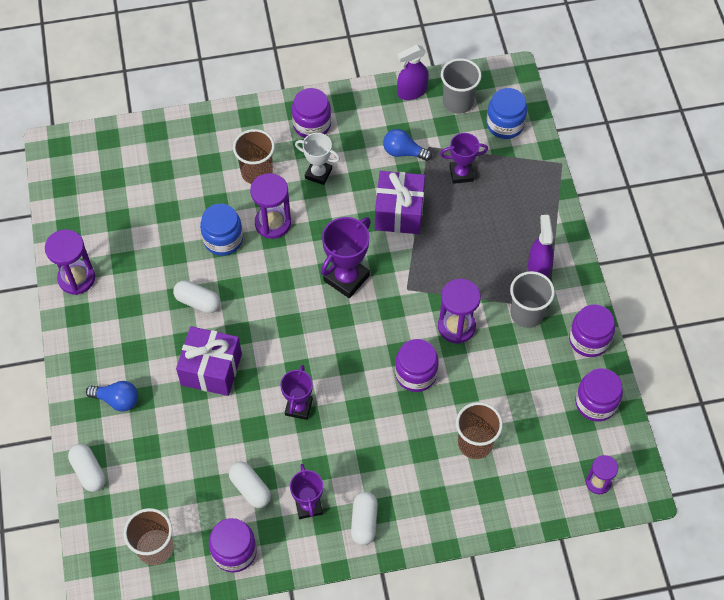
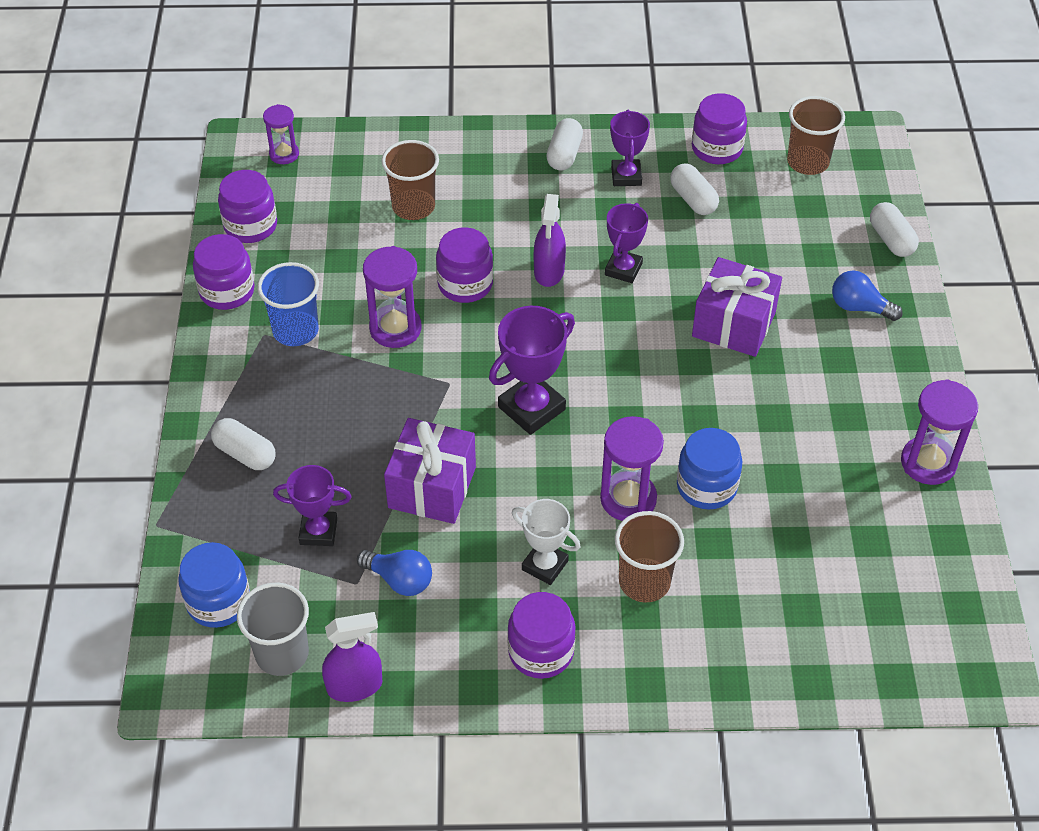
camera: 170 degrees left, 10 degrees down
white capsule [173,280,220,313] -> white capsule moved to [211,418,276,470]
grey cup [510,271,555,328] -> blue cup [257,262,319,346]
purple spray bottle [528,215,554,277] -> purple spray bottle moved to [534,194,566,287]

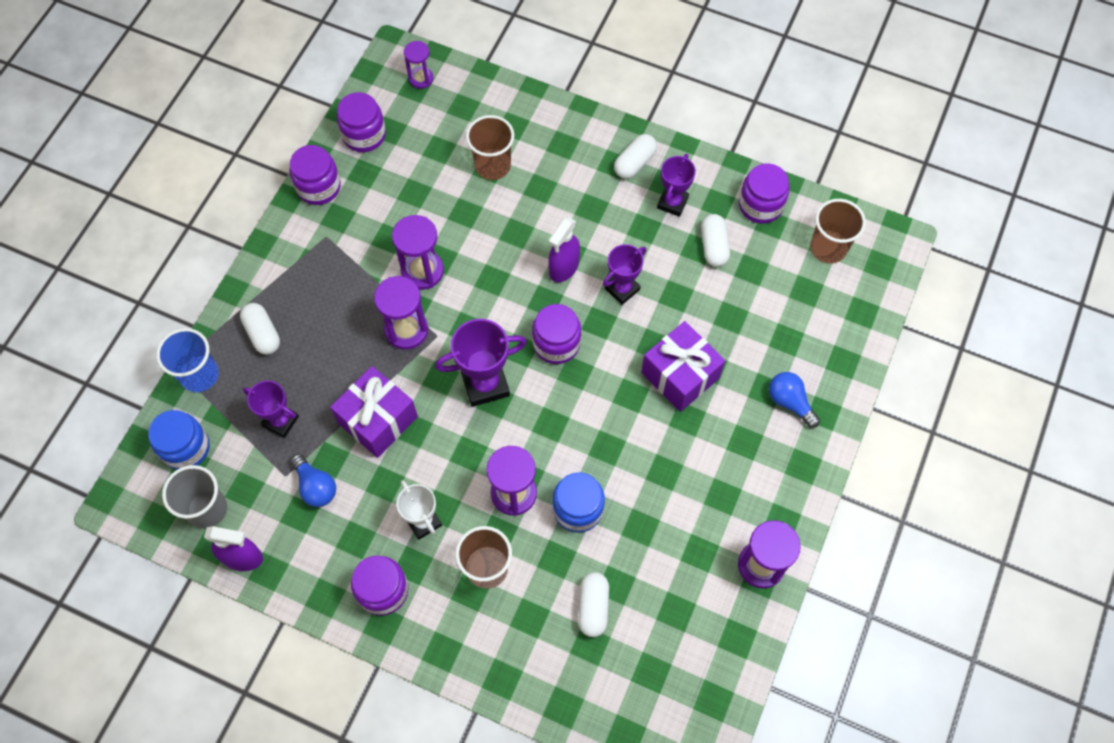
camera: 25 degrees right, 15 degrees up
blue cup [257,262,319,346] -> blue cup moved to [156,328,219,392]
purple jar [436,227,493,303] -> purple jar moved to [532,304,581,364]
white capsule [870,202,919,257] -> white capsule moved to [578,572,609,637]
none -> purple hourglass [374,276,428,350]

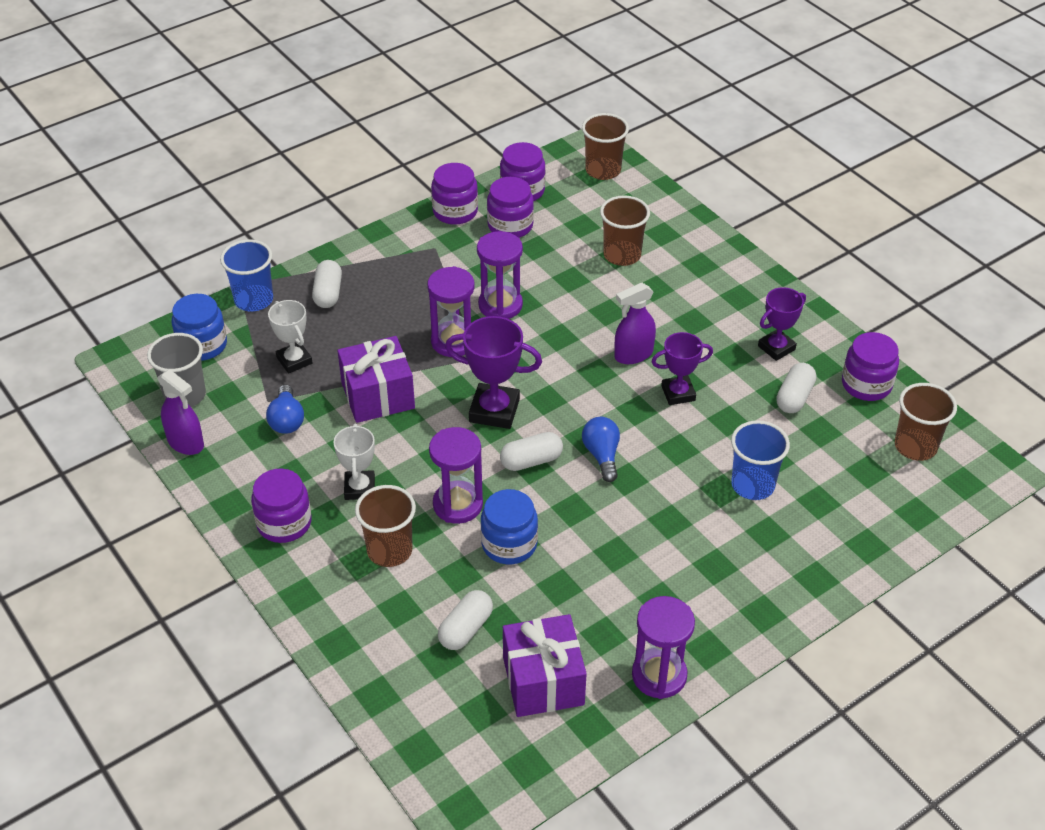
camera: 30 degrees right, 20 degrees down
purple trophy [243,380,299,438] -> white trophy [268,300,313,374]
purple hourglass [404,41,433,89] -> brown cup [582,113,629,180]
purple jar [532,304,581,364] -> purple jar moved to [487,177,534,238]
white capsule [614,134,657,179] -> white capsule moved to [500,432,563,471]
purple gift [641,321,725,412] -> purple gift moved to [503,614,587,717]
blue light bulb [769,372,820,428] -> blue light bulb moved to [582,417,620,482]
none -> blue cup [731,420,790,500]

